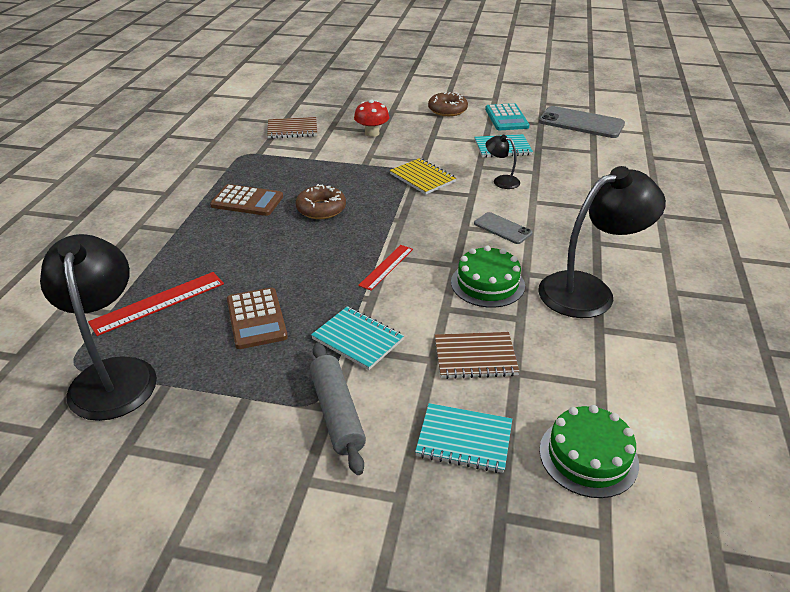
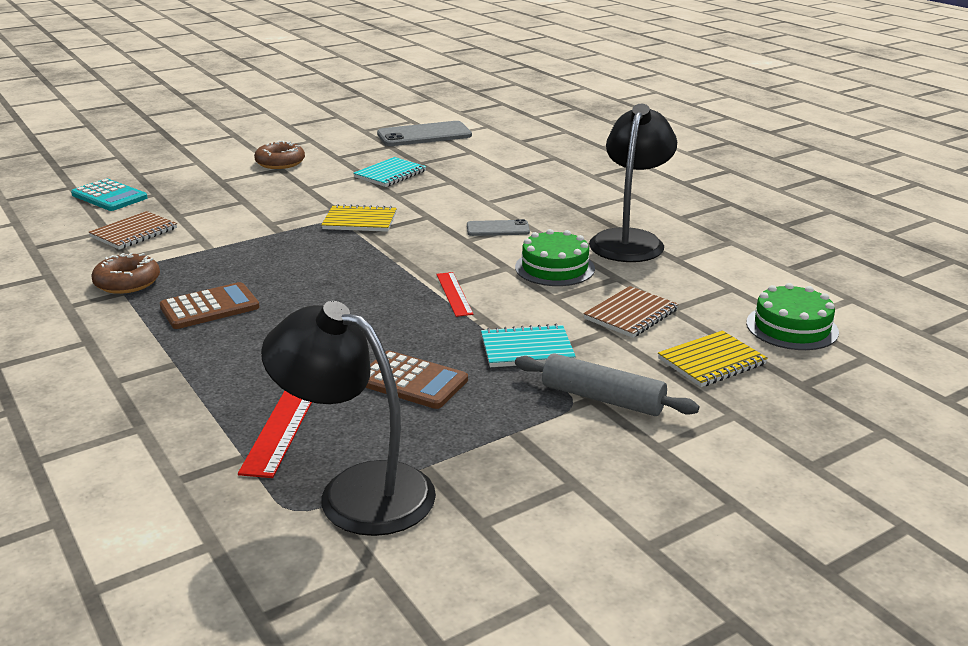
camera: 45 degrees left, 10 degrees down
brown donut [296,184,346,219] -> brown donut moved to [91,253,160,294]
red mushroom [354,99,389,137] -> none
turquoise notebook [415,403,512,473] -> yellow notebook [658,331,768,387]
turquoise calculator [485,103,529,130] -> turquoise calculator moved to [71,179,147,211]
black lamp [486,135,520,189] -> none

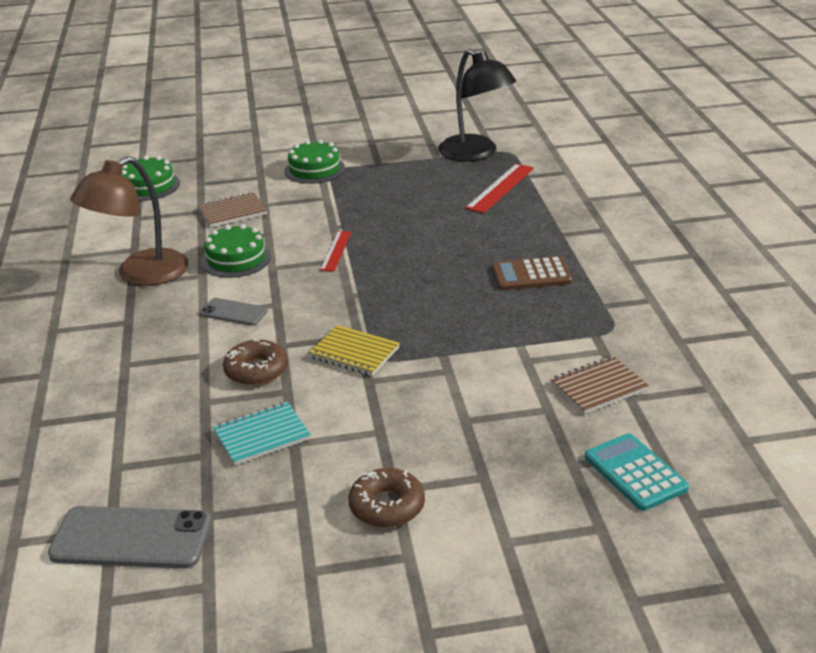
camera: 155 degrees left, 5 degrees up
brown donut [91,253,160,294] -> brown donut moved to [223,338,288,386]
brown calculator [366,351,468,409] -> none
turquoise notebook [481,324,576,367] -> none
grey rolling pin [515,353,699,416] -> green cake [284,140,345,184]
black lamp [589,104,677,262] -> brown lamp [70,156,188,286]
yellow notebook [658,331,768,387] -> none

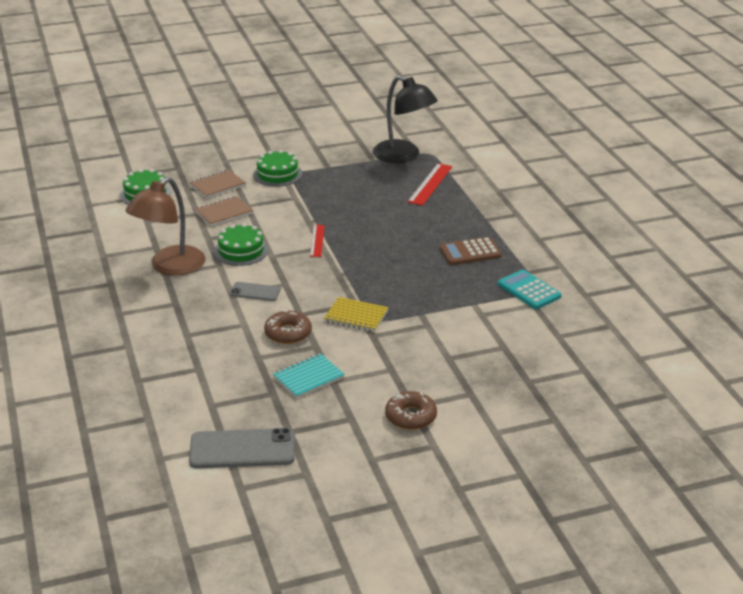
camera: 10 degrees left, 0 degrees up
brown notebook [550,356,649,414] -> brown notebook moved to [189,170,246,199]
turquoise calculator [585,433,689,511] -> turquoise calculator moved to [498,270,562,309]

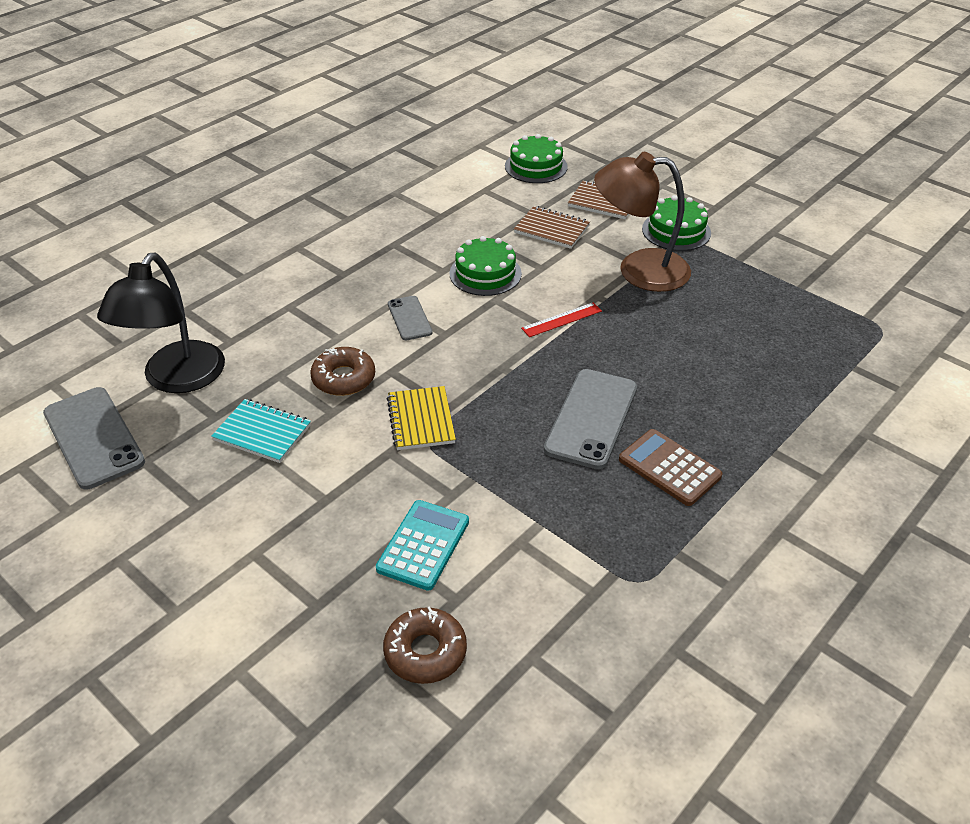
camera: 60 degrees right, 10 degrees up
brown lamp [125,177,206,276] -> brown lamp moved to [594,152,691,292]
black lamp [373,75,438,163] -> black lamp moved to [97,253,225,393]
brown donut [385,391,437,430] -> brown donut moved to [383,606,467,684]
red ruler [407,163,452,206] -> none
turquoise calculator [498,270,562,309] -> turquoise calculator moved to [376,500,469,591]
none -> grey phone [544,369,637,469]

